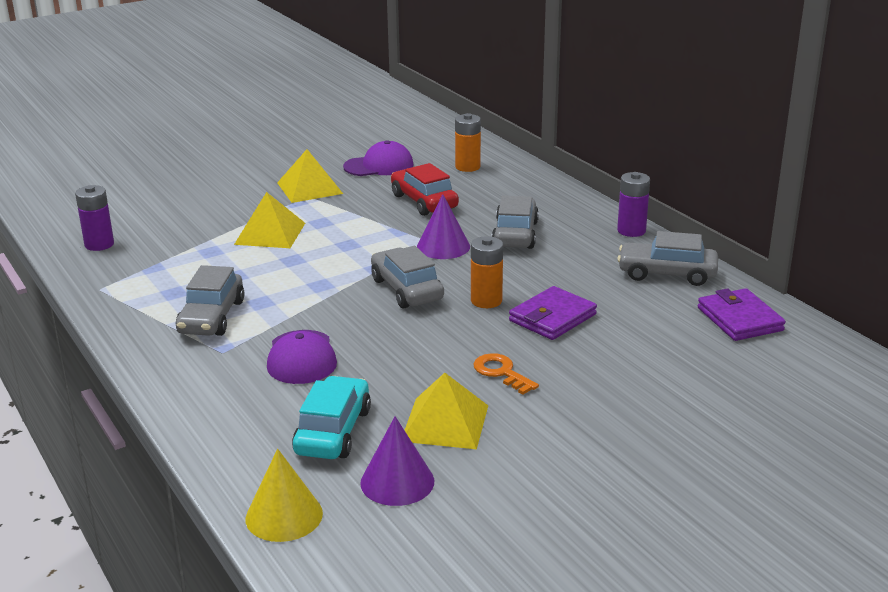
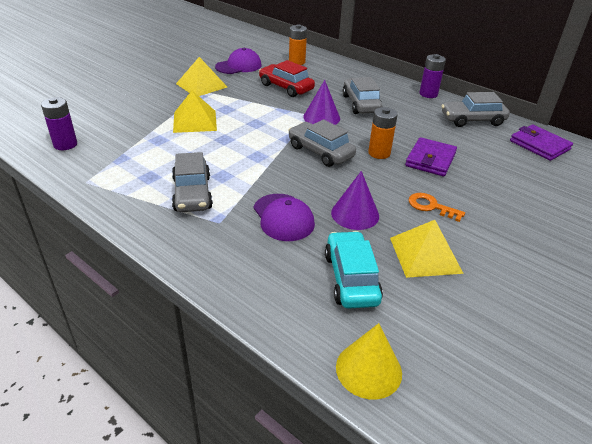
camera: 20 degrees left, 10 degrees up
purple cone [360,416,434,506] -> purple cone moved to [331,171,379,230]

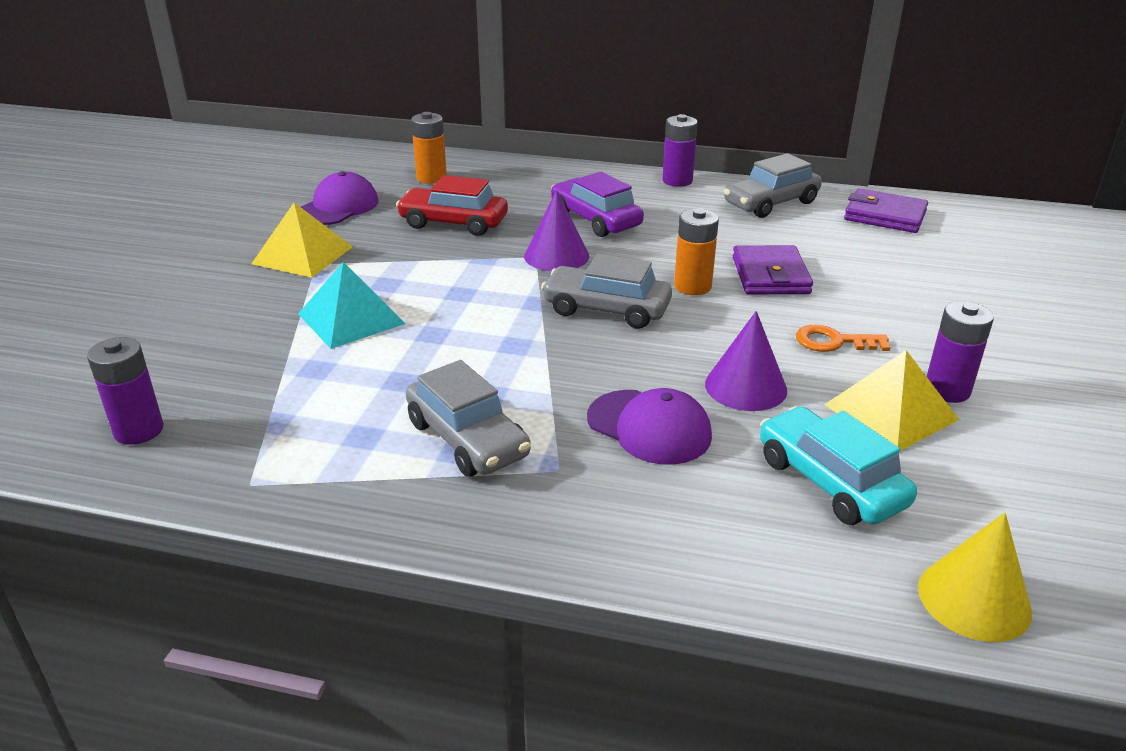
camera: 25 degrees left, 5 degrees down
yellow pyramid [173,91,217,133] -> turquoise pyramid [298,262,406,349]
grey car [342,77,382,114] -> purple car [551,172,644,237]
none -> purple battery [927,301,994,403]

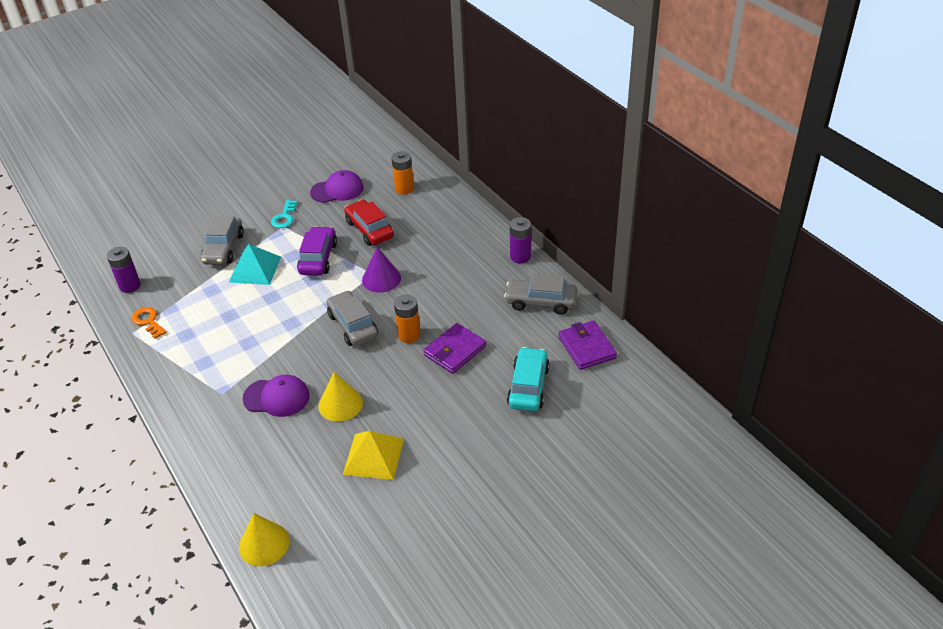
camera: 45 degrees right, 10 degrees up
yellow pyramid [251,203,353,278] -> turquoise key [271,200,298,228]
grey car [406,360,531,477] -> grey car moved to [201,216,244,265]
purple car [551,172,644,237] -> purple car moved to [297,226,337,276]
purple cap [587,388,712,464] -> purple cap turned 75 degrees counterclockwise [243,375,310,417]
purple cone [705,311,787,411] -> yellow cone [318,372,363,422]
turquoise car [760,406,917,525] -> turquoise car moved to [507,347,550,411]
orange key [796,325,891,352] -> orange key moved to [132,307,167,339]
purple battery [927,301,994,403] -> none

